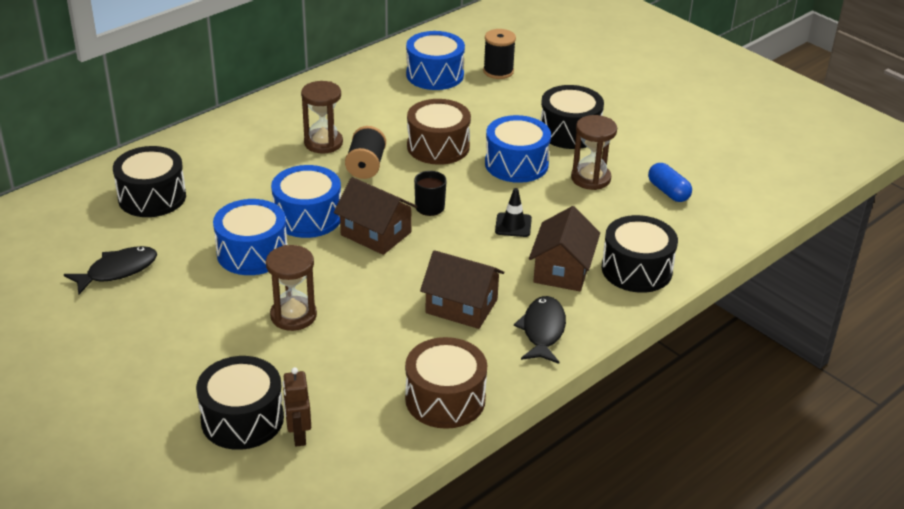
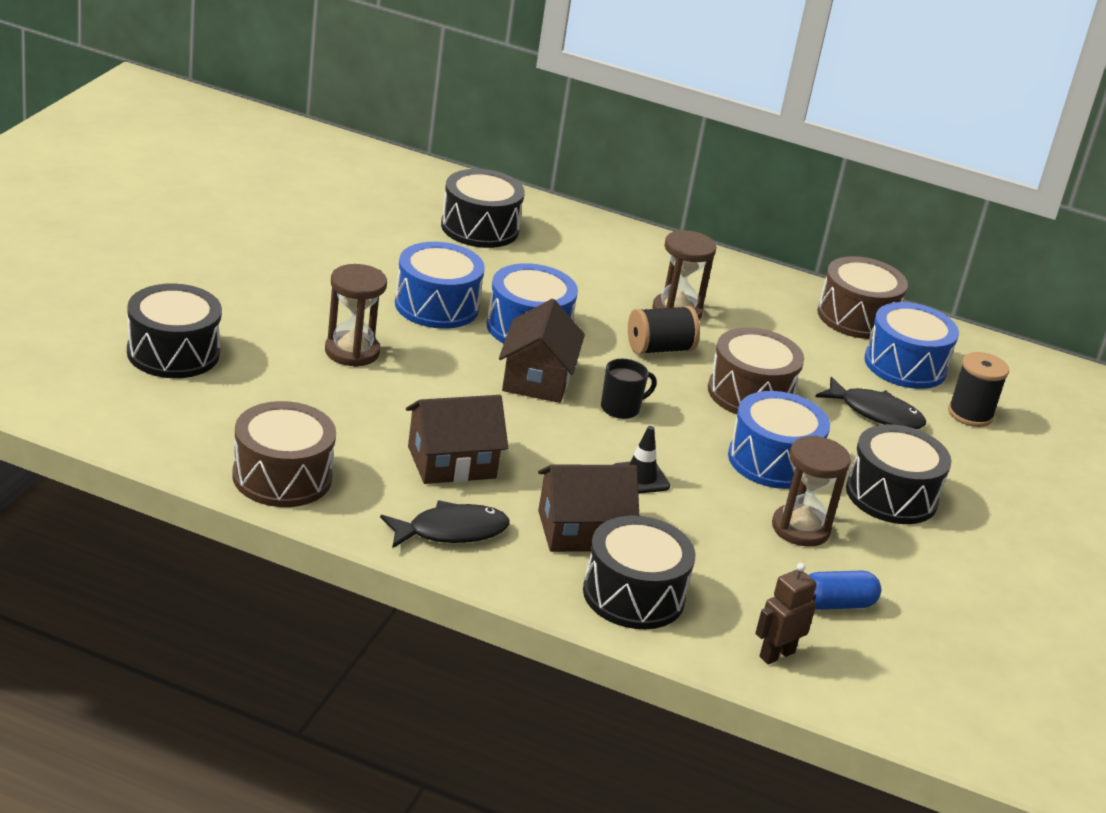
camera: 60 degrees right, 5 degrees down
black fish [64,246,157,295] -> black fish moved to [815,377,926,429]
brown robot [283,367,311,446] -> brown robot moved to [755,563,816,664]
brown house [420,250,504,329] -> brown house turned 75 degrees clockwise [406,395,508,484]
blue capsule [648,163,692,202] -> blue capsule turned 45 degrees clockwise [808,570,881,610]
none -> brown drum [817,256,908,339]

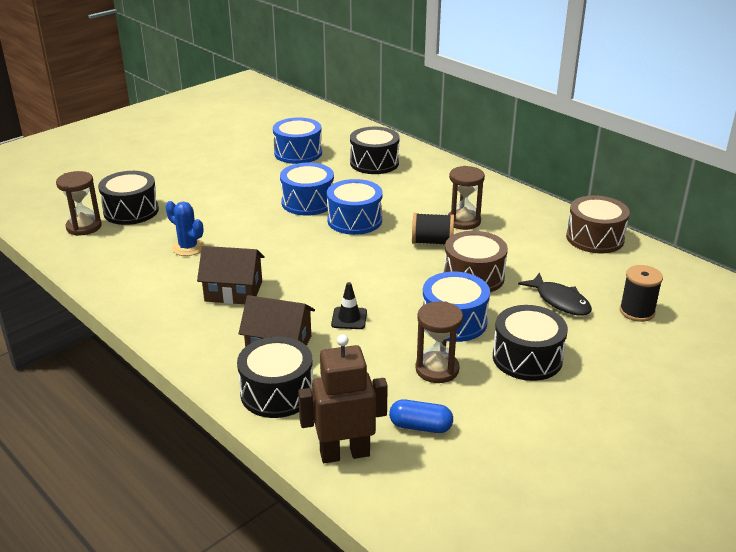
camera: 30 degrees right, 0 degrees up
brown drum [232,401,336,507] -> none
brown hourglass [325,264,387,367] -> brown hourglass moved to [56,171,102,236]
black fish [380,500,510,549] -> none
brown house [499,299,585,403] -> none
black mug [601,359,657,419] -> none
brown robot [755,563,816,664] -> brown robot [298,334,388,463], size x1.68
blue drum [864,302,959,389] -> blue drum moved to [273,117,322,164]
none -> blue cactus [166,201,205,256]

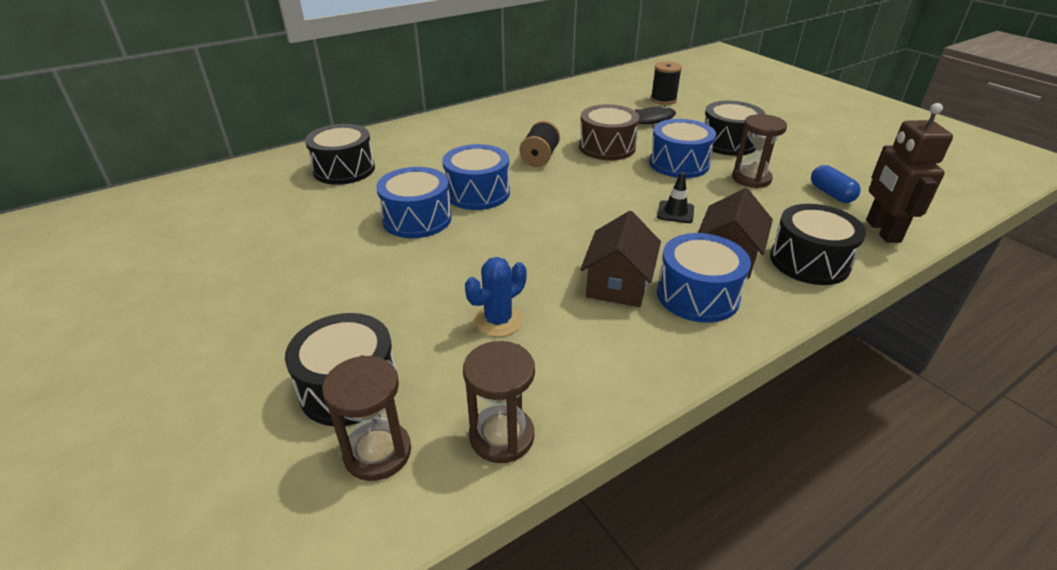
camera: 80 degrees left, 5 degrees up
blue drum [273,117,322,164] -> blue drum moved to [657,233,751,323]
blue capsule [389,399,453,433] -> blue capsule turned 45 degrees counterclockwise [811,165,861,203]
brown hourglass [448,166,485,230] -> brown hourglass moved to [463,341,535,463]
brown drum [566,195,630,254] -> none

